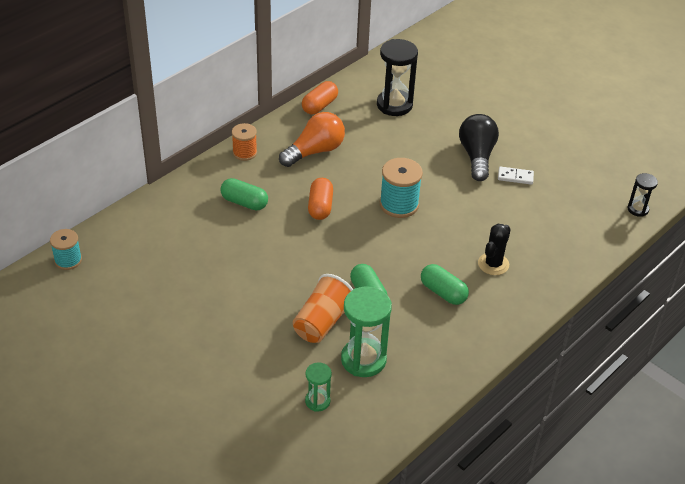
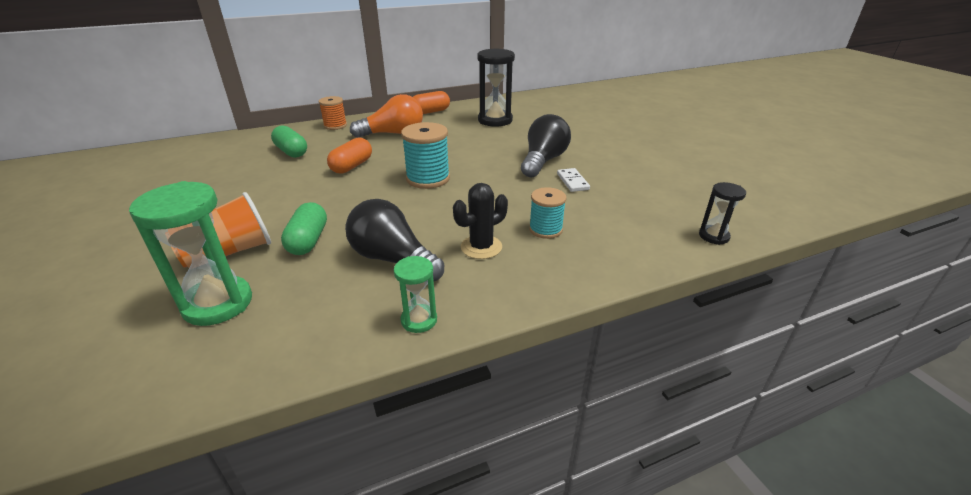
camera: 25 degrees right, 10 degrees down
turquoise spool [50,229,82,270] -> turquoise spool moved to [529,187,567,239]
green hourglass [305,362,332,411] -> green hourglass moved to [394,256,437,333]
green capsule [421,264,469,305] -> black light bulb [345,199,444,281]
white domino [498,166,534,185] -> white domino turned 45 degrees clockwise [557,168,590,192]

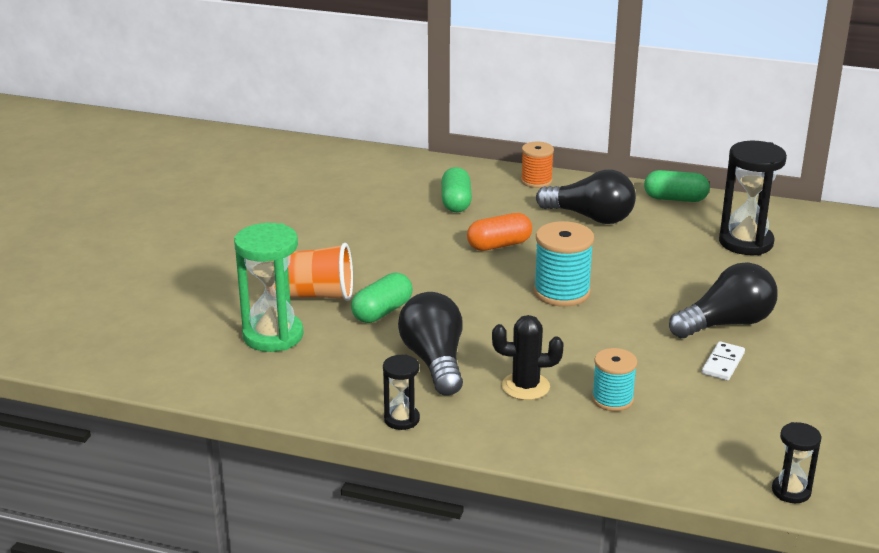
camera: 40 degrees right, 5 degrees down
orange light bulb [350,94,423,138] -> black light bulb [536,169,636,224]
green hourglass [394,256,437,333] -> black hourglass [383,354,420,430]
orange capsule [413,91,450,114] -> green capsule [644,170,710,202]

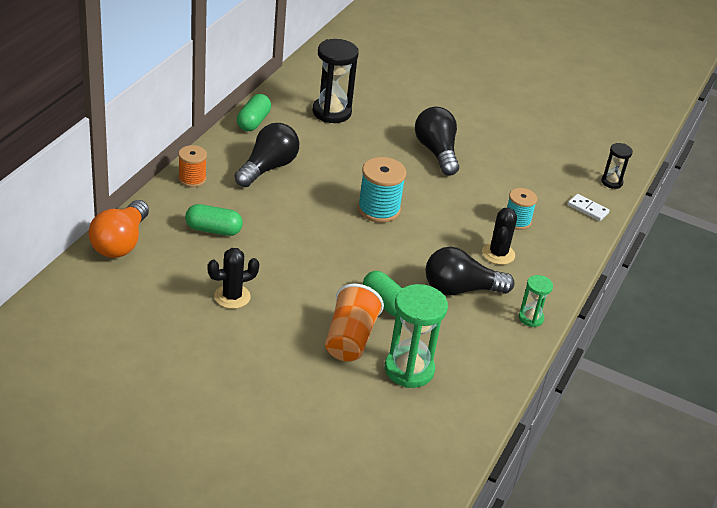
camera: 85 degrees left, 10 degrees up
black hourglass [383,354,420,430] -> green hourglass [519,275,553,327]
orange capsule [467,213,532,251] -> none
white domino [702,341,745,381] -> white domino moved to [568,194,610,221]
none -> orange light bulb [88,200,149,258]
none -> black cactus [207,248,259,309]

